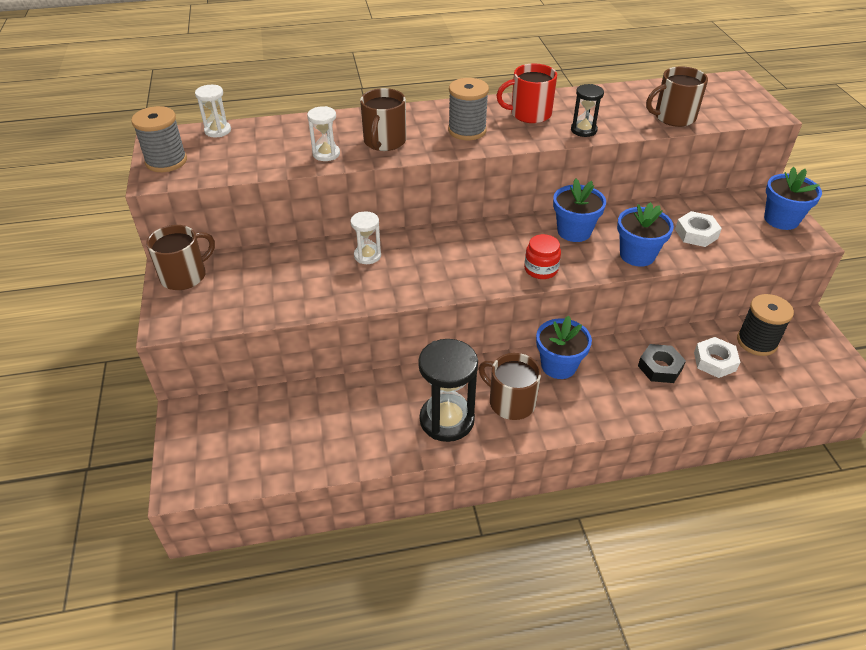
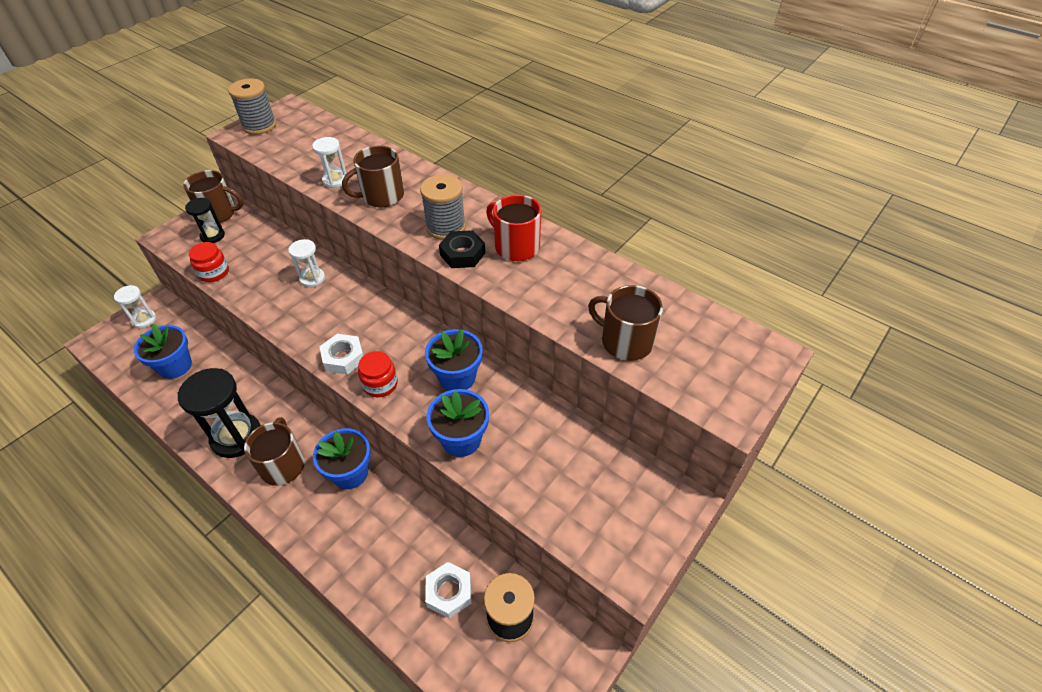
camera: 50 degrees right, 5 degrees up
white hourglass [195,85,231,137] -> white hourglass moved to [114,285,156,328]
black hourglass [571,84,604,137] -> black hourglass moved to [185,198,225,243]
black nut [638,344,686,383] -> black nut moved to [439,230,485,268]
white nut [675,211,722,247] -> white nut moved to [319,334,364,375]
blue flower pot [764,167,822,230] -> blue flower pot moved to [134,324,192,379]
none -> red jar [189,242,229,282]

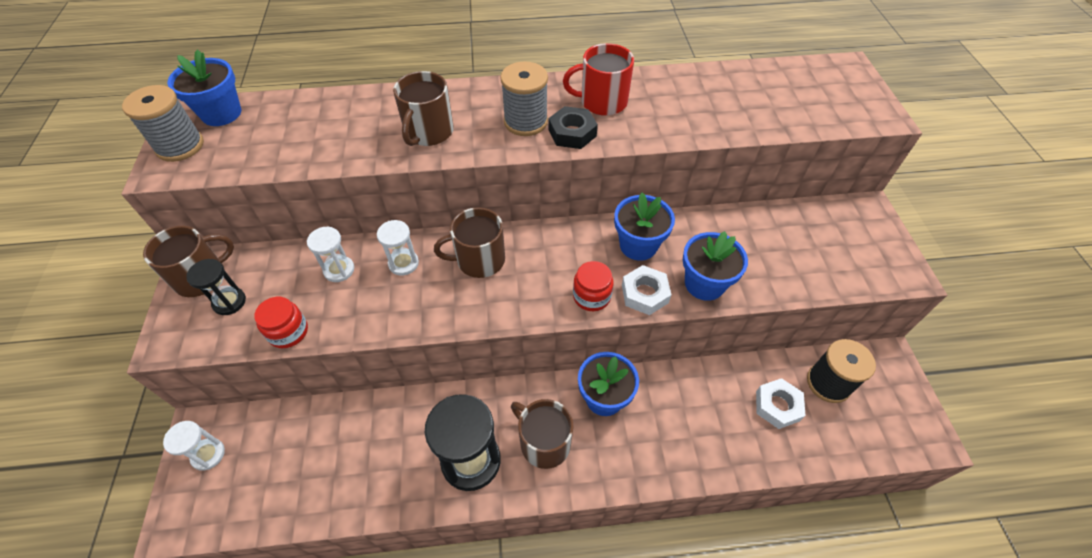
camera: 45 degrees left, 5 degrees up
blue flower pot [134,324,192,379] -> blue flower pot moved to [167,49,241,126]
white hourglass [312,137,347,188] -> white hourglass moved to [307,227,354,282]
white nut [319,334,364,375] -> white nut moved to [622,265,672,315]
brown mug [588,285,663,361] -> brown mug moved to [434,207,505,278]

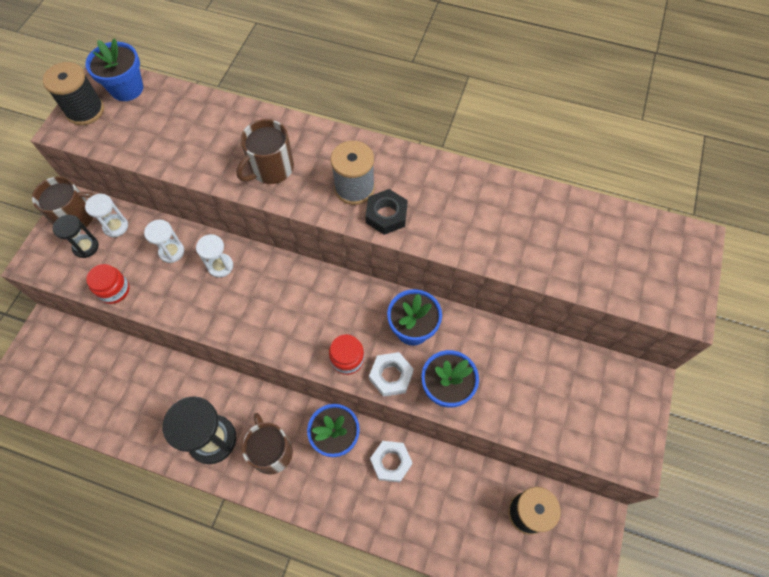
camera: 25 degrees right, 10 degrees up
grey spool [122,85,204,162] -> black spool [43,62,104,125]
white hourglass [163,421,225,471] -> white hourglass moved to [85,194,128,237]
brown mug [434,207,505,278] -> none
red mug [563,43,634,116] -> none
white nut [756,378,806,429] -> white nut moved to [370,441,413,482]

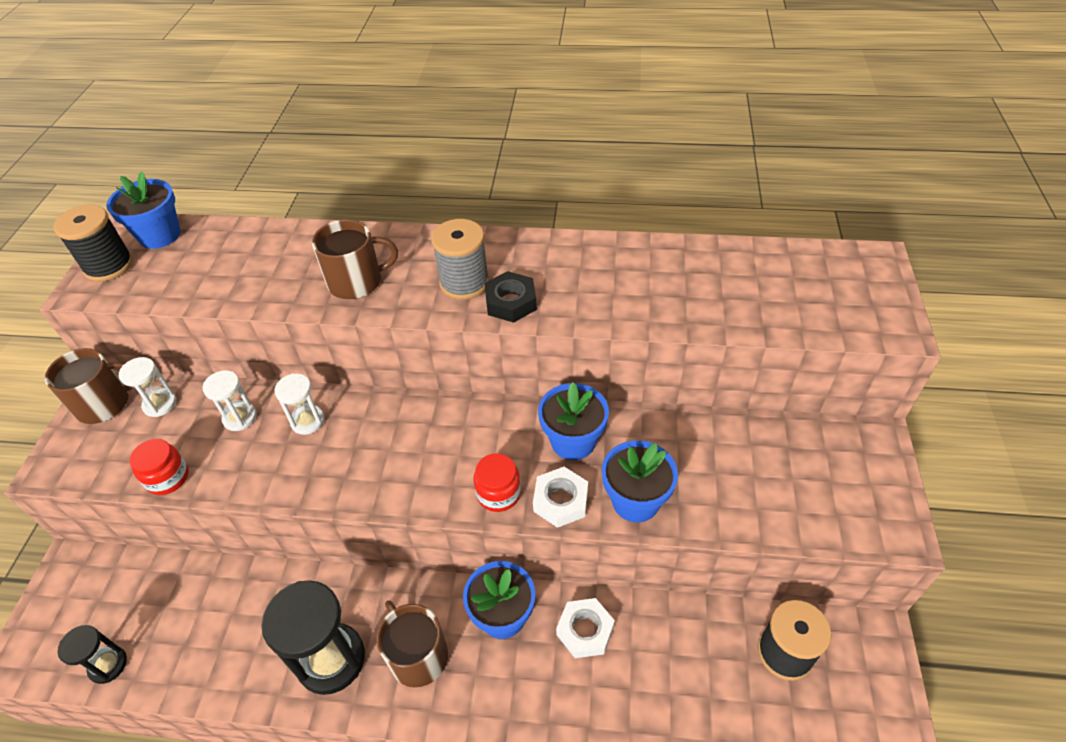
camera: 10 degrees left, 15 degrees down
black hourglass [53,215,99,258] -> black hourglass moved to [58,625,127,684]
brown mug [236,119,294,184] -> brown mug turned 135 degrees counterclockwise [312,219,398,299]

